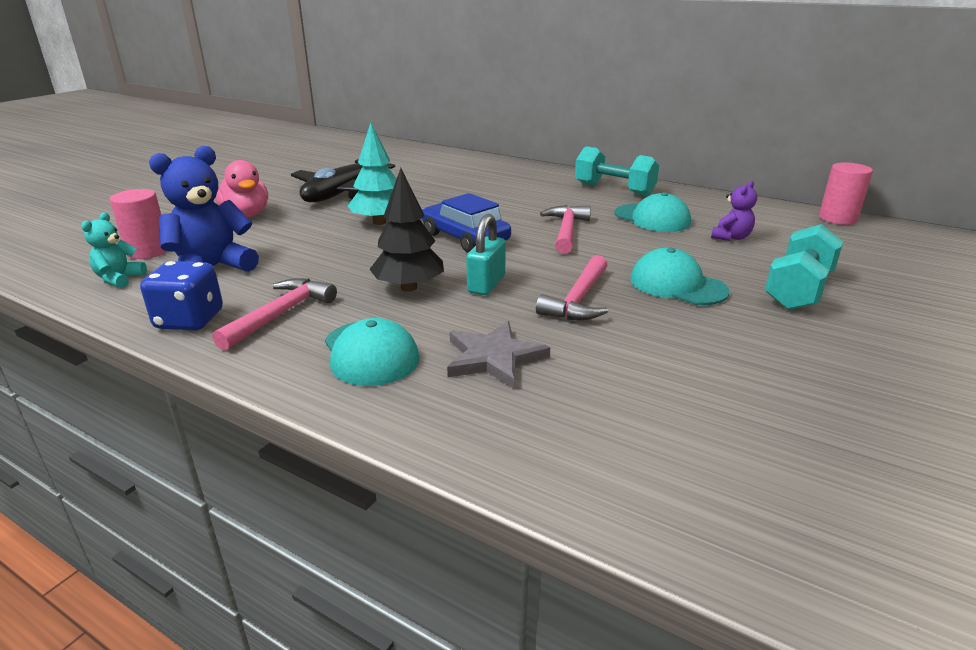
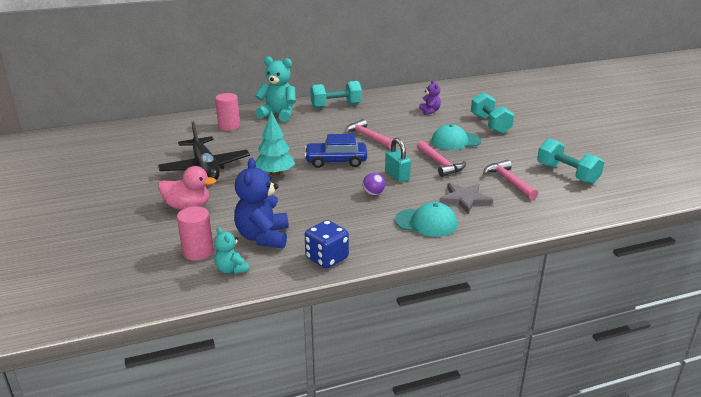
camera: 50 degrees left, 0 degrees up
pink hammer [212,278,337,351] -> pink hammer moved to [483,160,538,200]
black tree [369,168,444,292] -> purple ball [362,173,385,195]
turquoise cap [615,192,691,232] -> none
pink cylinder [819,162,873,225] -> pink cylinder moved to [215,93,240,131]
none -> turquoise teddy bear [255,56,296,122]
none -> turquoise dumbbell [537,138,604,184]

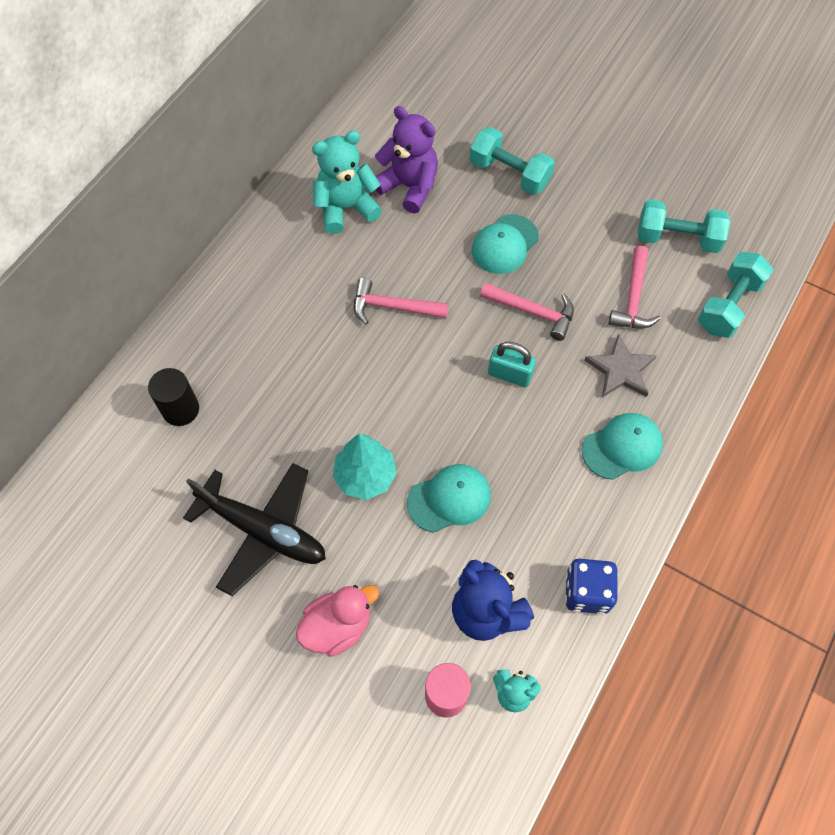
camera: 40 degrees left, 35 degrees up
pink cylinder [215,93,240,131] -> black cylinder [148,368,199,426]
turquoise teddy bear [255,56,296,122] -> turquoise teddy bear moved to [312,131,382,234]
blue car [304,134,367,168] -> none
turquoise dumbbell [310,81,362,108] -> turquoise dumbbell moved to [698,252,773,338]
purple ball [362,173,385,195] -> none
purple teddy bear [420,80,441,115] -> purple teddy bear [375,106,438,213], size x1.84
pink hammer [483,160,538,200] -> pink hammer turned 105 degrees counterclockwise [609,246,661,328]
none -> turquoise cap [407,464,491,533]

